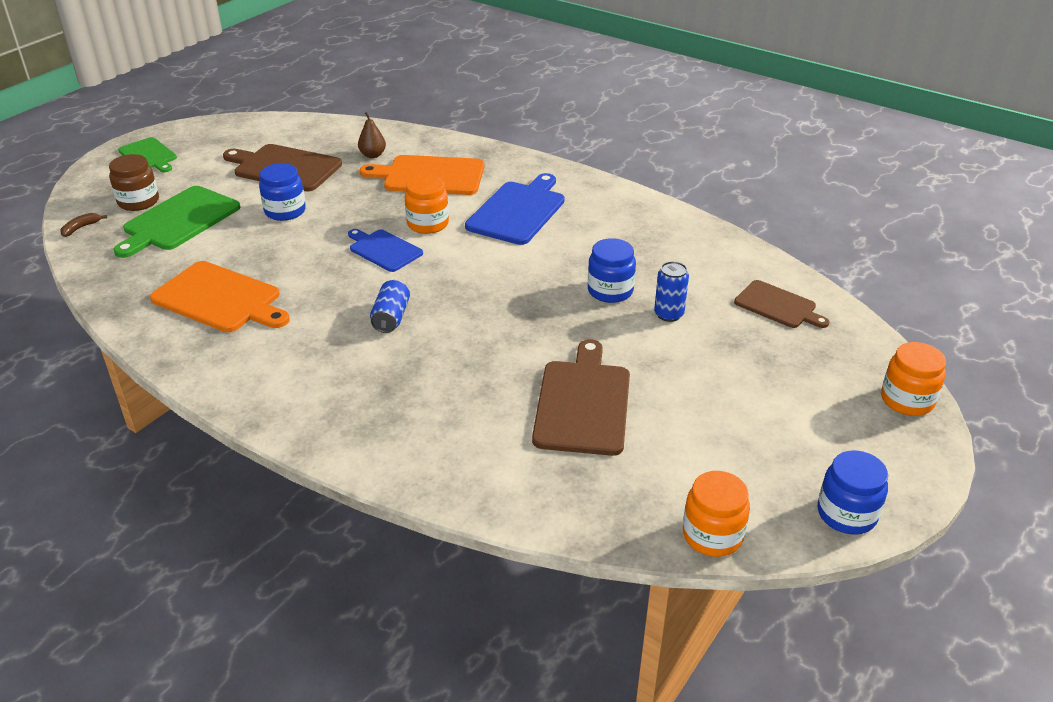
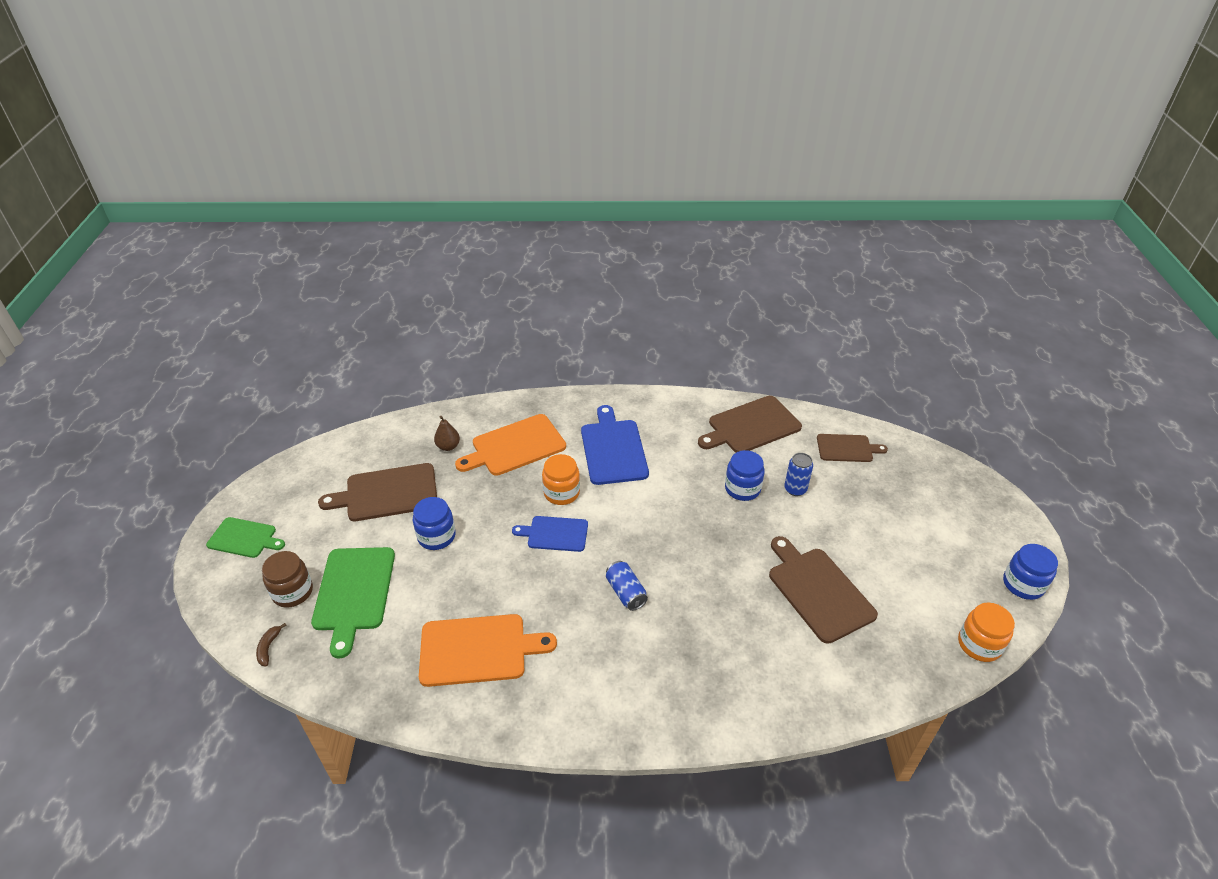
camera: 35 degrees left, 5 degrees up
orange jar [881,342,946,416] -> none
none -> brown cutting board [698,396,802,453]

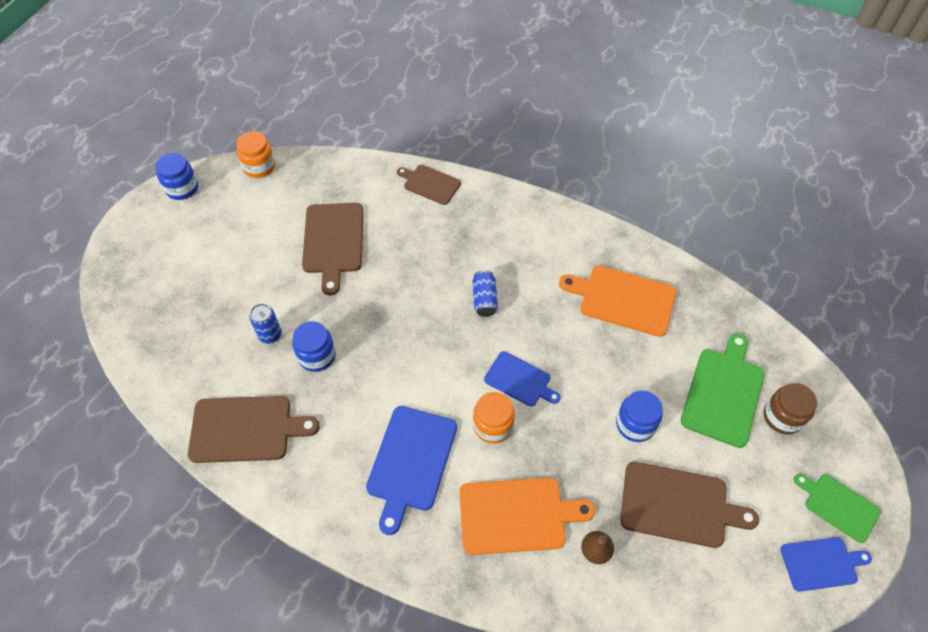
camera: 155 degrees left, 15 degrees up
brown banana [256,623,287,666] -> none
brown cutting board [817,434,888,462] -> brown cutting board moved to [397,165,461,205]
none -> blue cutting board [781,537,872,592]

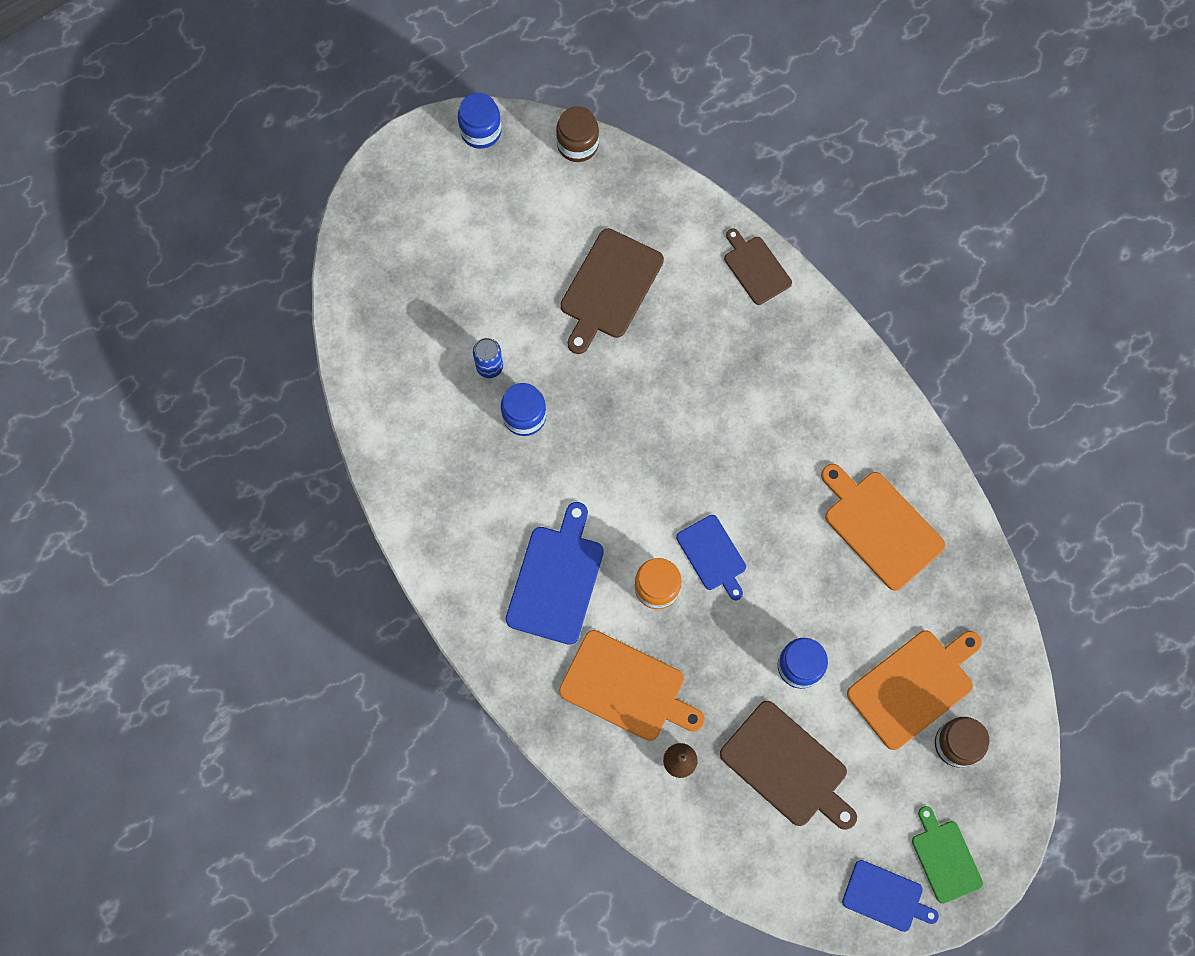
camera: 30 degrees right, 15 degrees up
brown cutting board [188,396,320,463] -> none
orange jar [236,131,275,178] -> brown jar [556,106,599,162]
blue cutting board [366,406,457,535] -> blue cutting board turned 150 degrees clockwise [506,502,604,645]
blue can [473,270,498,317] -> none
green cutting board [681,333,764,448] -> orange cutting board [847,630,982,750]

